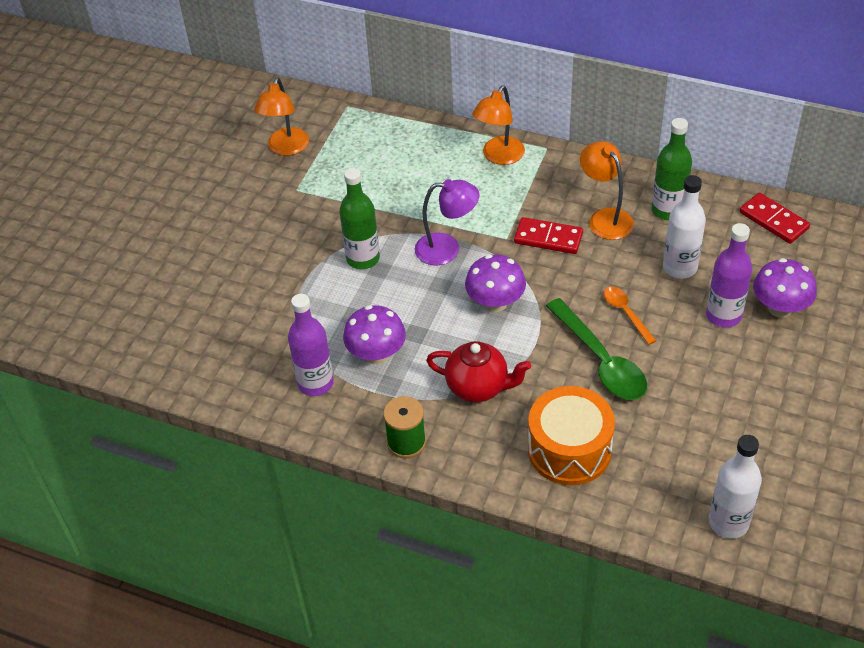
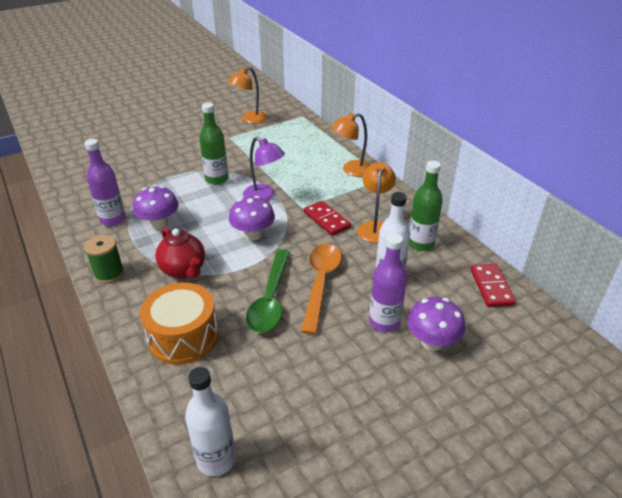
camera: 35 degrees right, 10 degrees down
orange spoon [604,287,656,345] -> orange spoon [301,244,342,335], size x1.85

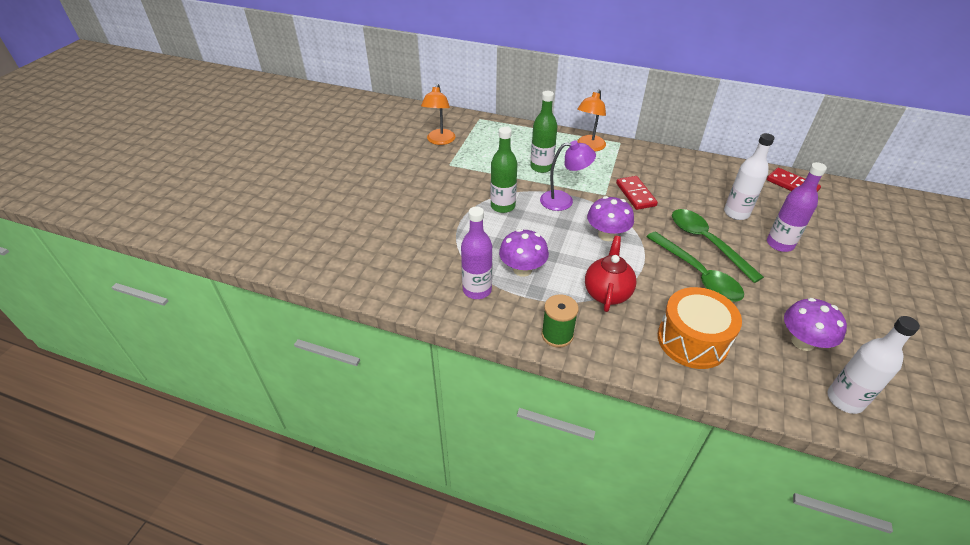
camera: 40 degrees left, 5 degrees up
red teapot [155,227,205,279] -> red teapot turned 90 degrees counterclockwise [585,236,637,312]
orange spoon [301,244,342,335] -> green spoon [672,209,764,283]
red domino [304,201,351,236] -> red domino turned 60 degrees clockwise [616,176,658,210]
orange lamp [357,162,396,243] -> none
purple mushroom [407,297,465,351] -> purple mushroom moved to [784,298,847,351]
green bottle [409,161,443,251] -> green bottle moved to [530,91,558,173]

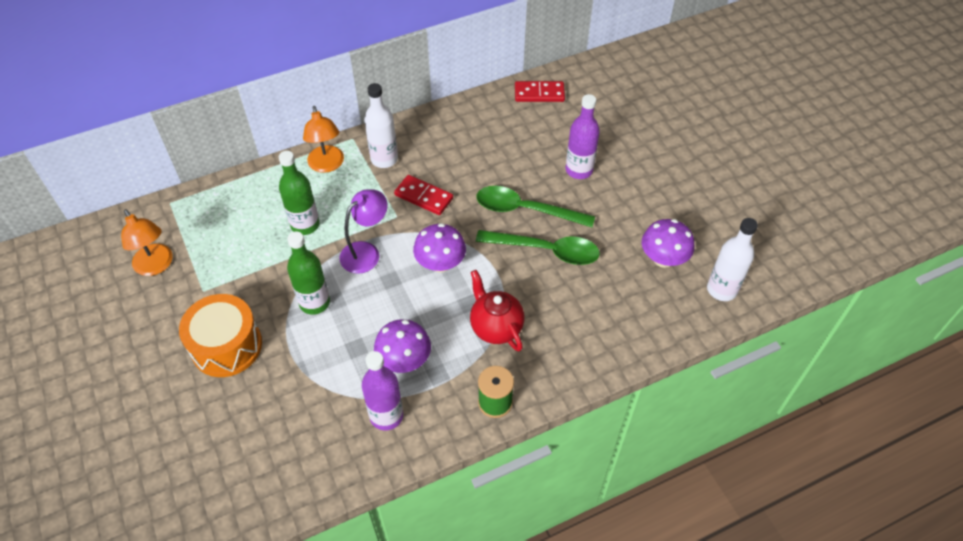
camera: 45 degrees left, 10 degrees up
orange drum [658,287,742,369] -> orange drum moved to [179,294,262,377]
white bottle [724,133,775,220] -> white bottle moved to [364,83,398,168]

